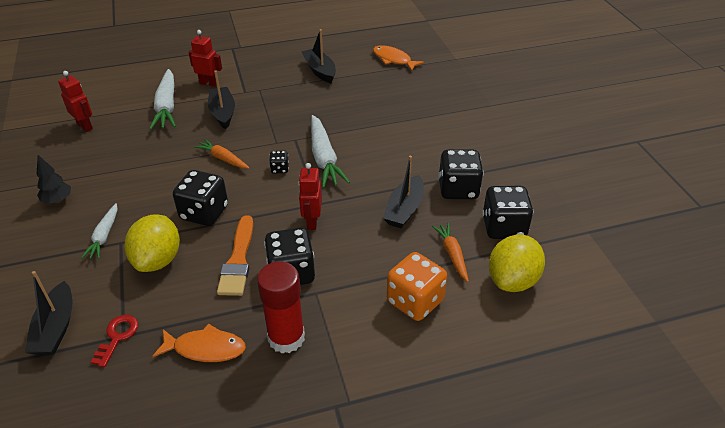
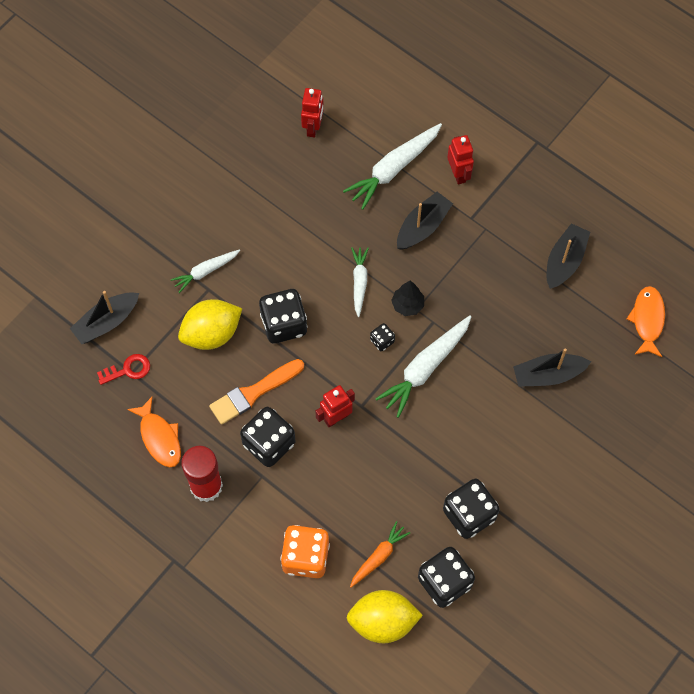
camera: 55 degrees right, 25 degrees up
black tree [37,155,71,204] -> black tree moved to [391,281,424,316]
orange carrot [194,139,249,169] -> white carrot [351,247,369,317]
black boat [383,156,424,229] -> black boat moved to [513,348,591,387]

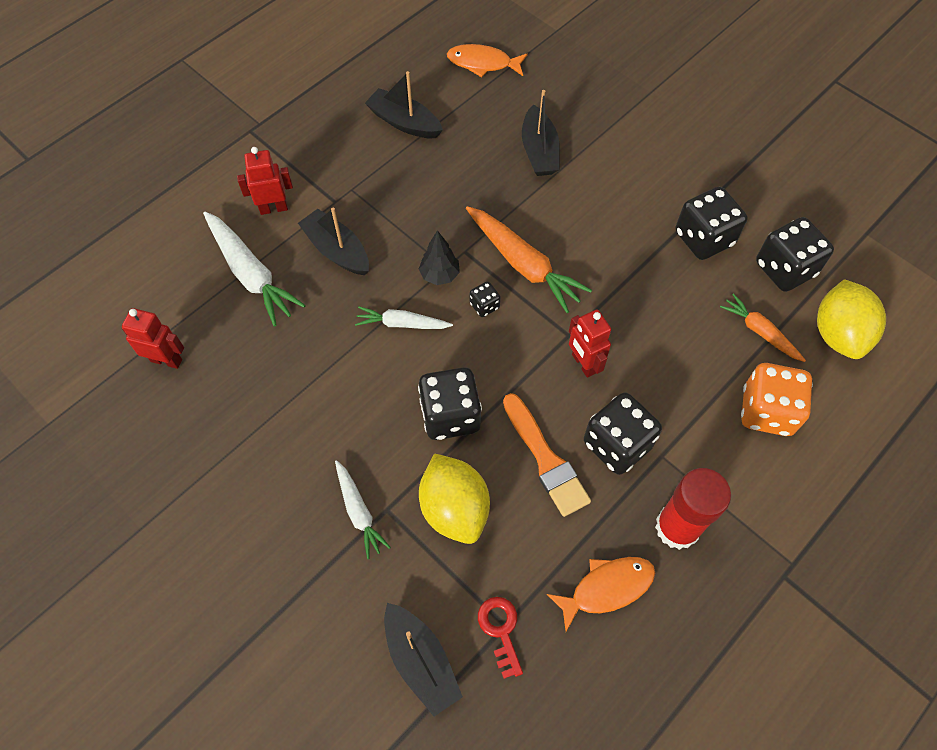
camera: 85 degrees left, 5 degrees down
white carrot [375,315,472,418] -> orange carrot [466,206,592,313]

